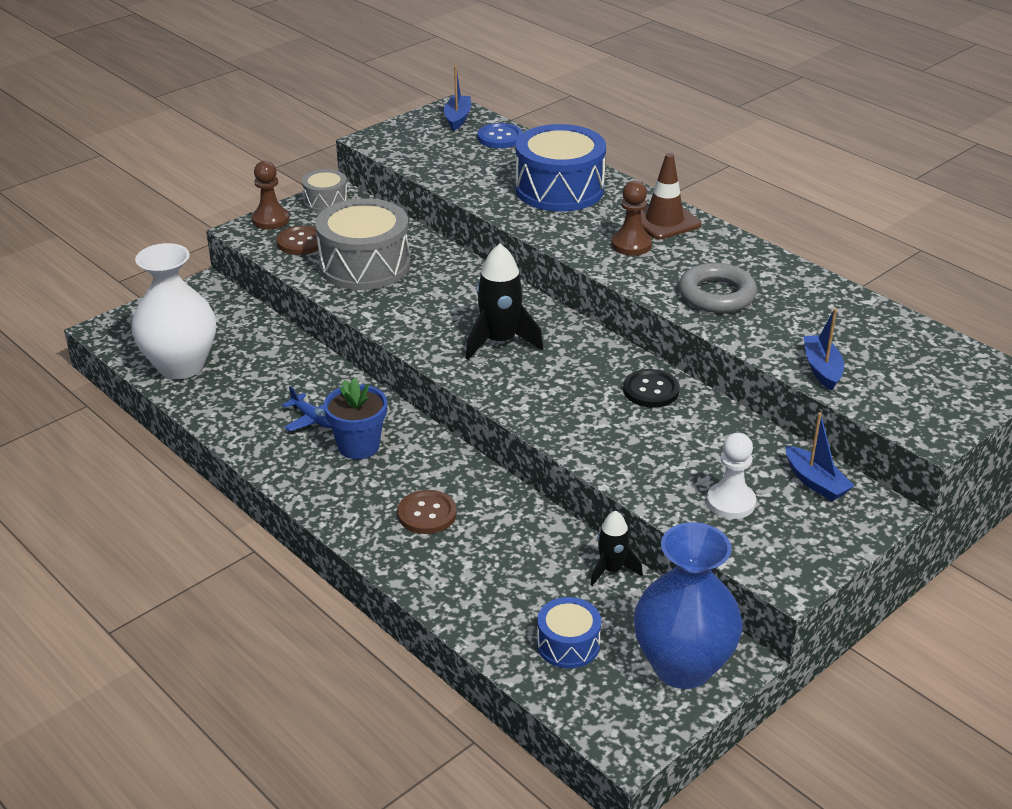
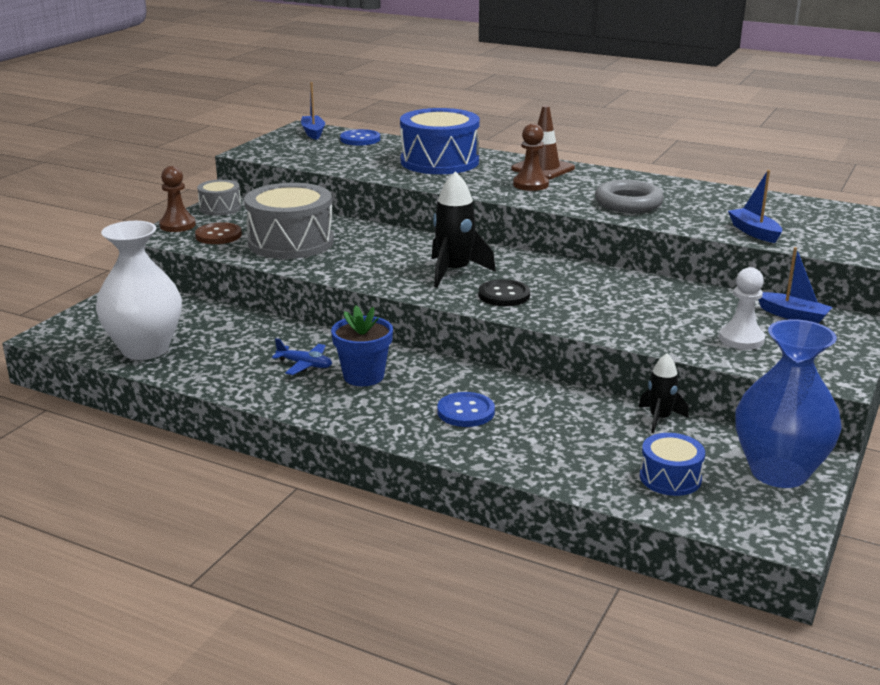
camera: 20 degrees left, 10 degrees down
brown button [397,490,457,534] -> blue button [437,392,495,427]
black button [623,369,680,408] -> black button moved to [479,279,530,306]

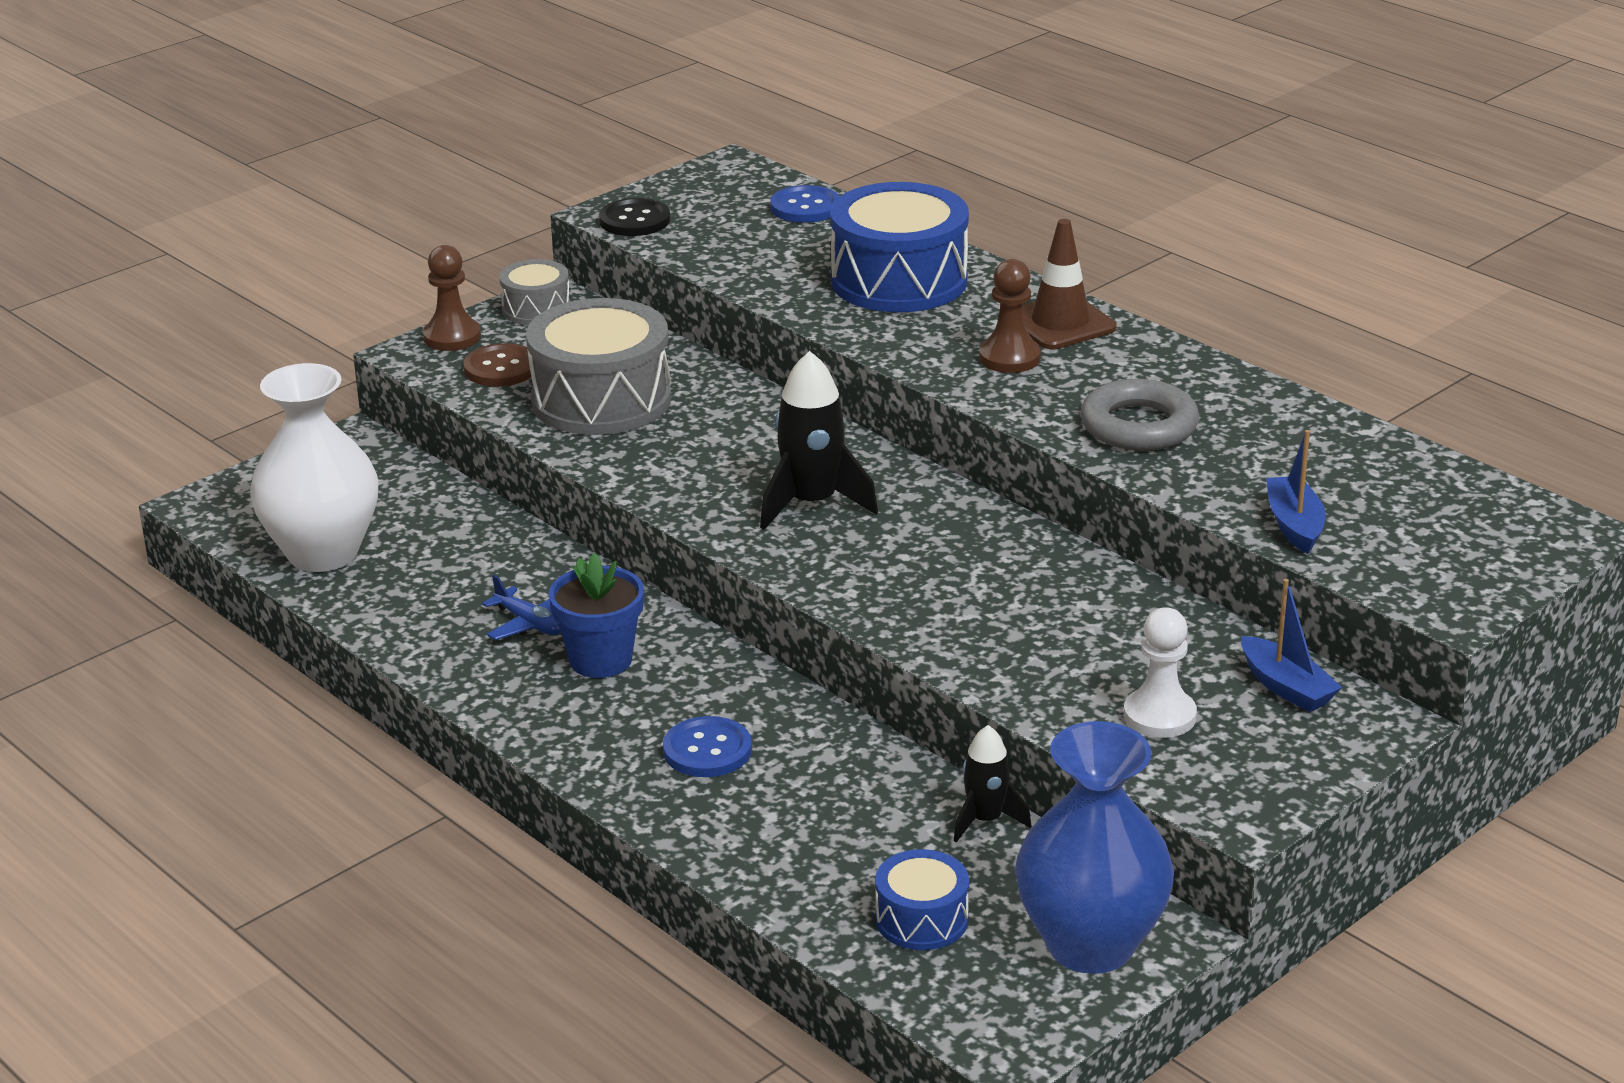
camera: 20 degrees right, 5 degrees up
blue boat [301,82,325,140] -> none
black button [479,279,530,306] -> black button moved to [599,198,670,236]

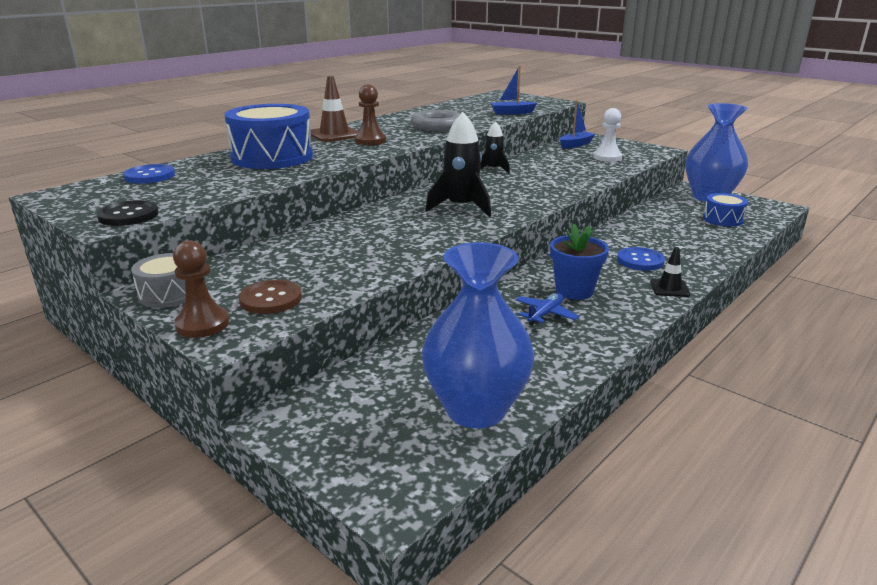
camera: 95 degrees left, 5 degrees down
white vase [250,363,378,572] -> blue vase [422,242,534,428]
grey drum [526,298,671,435] -> none
black rocket [954,725,1031,842] -> black rocket moved to [480,121,510,173]
none -> black traffic cone [650,247,690,297]

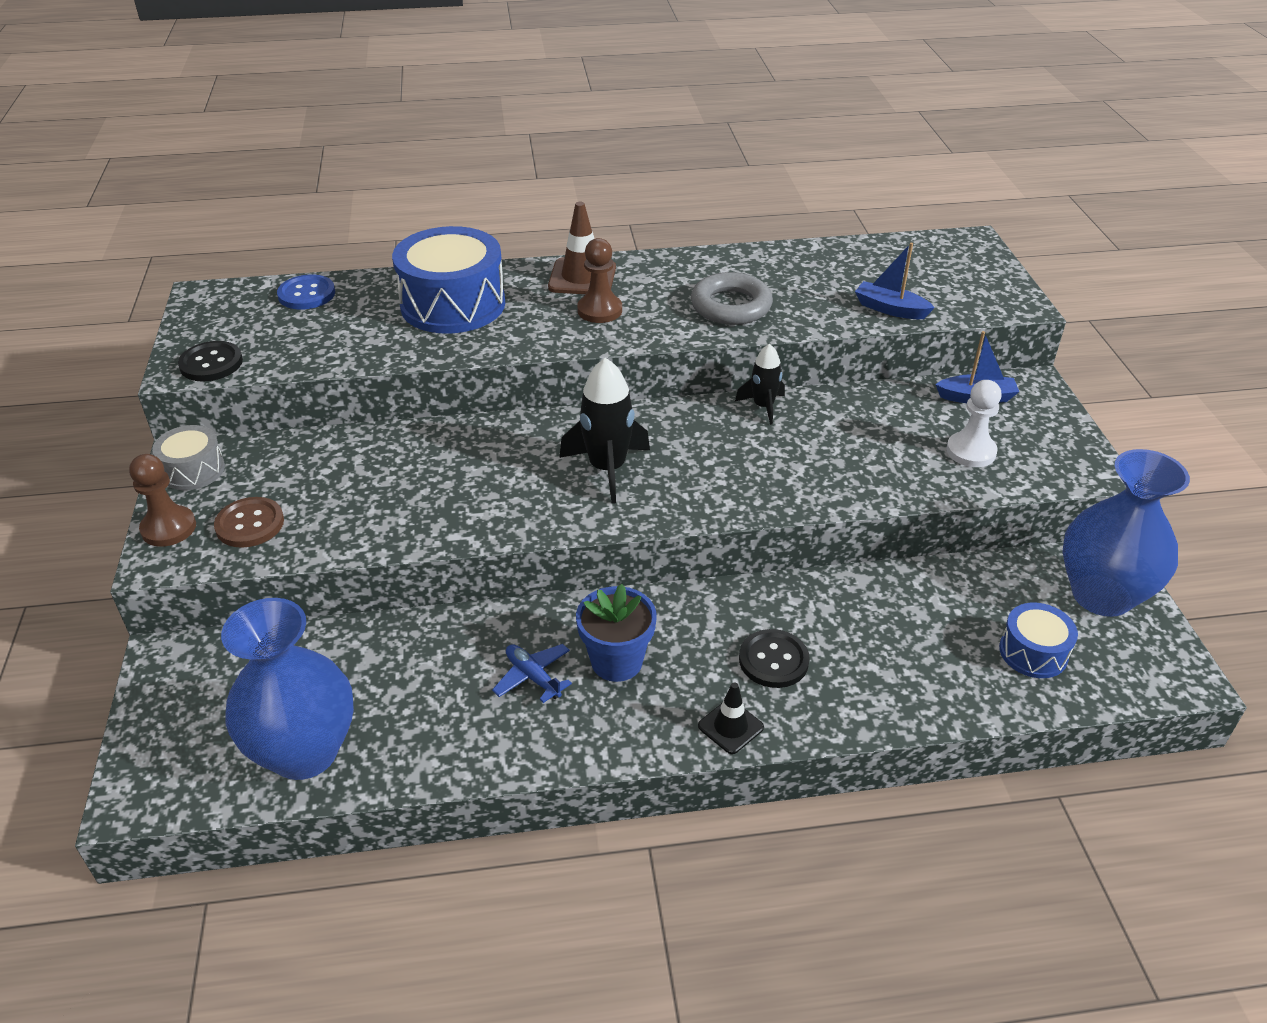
camera: 40 degrees right, 15 degrees up
blue plane [515,293,579,326] -> blue plane turned 120 degrees counterclockwise [492,644,572,703]
blue button [617,247,665,271] -> black button [739,629,810,688]

